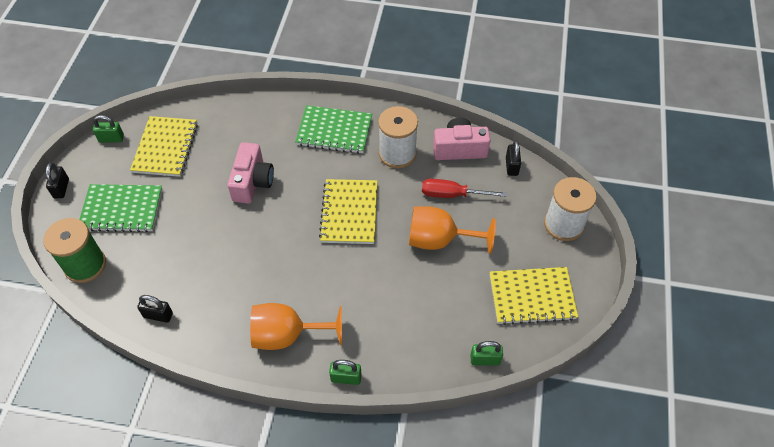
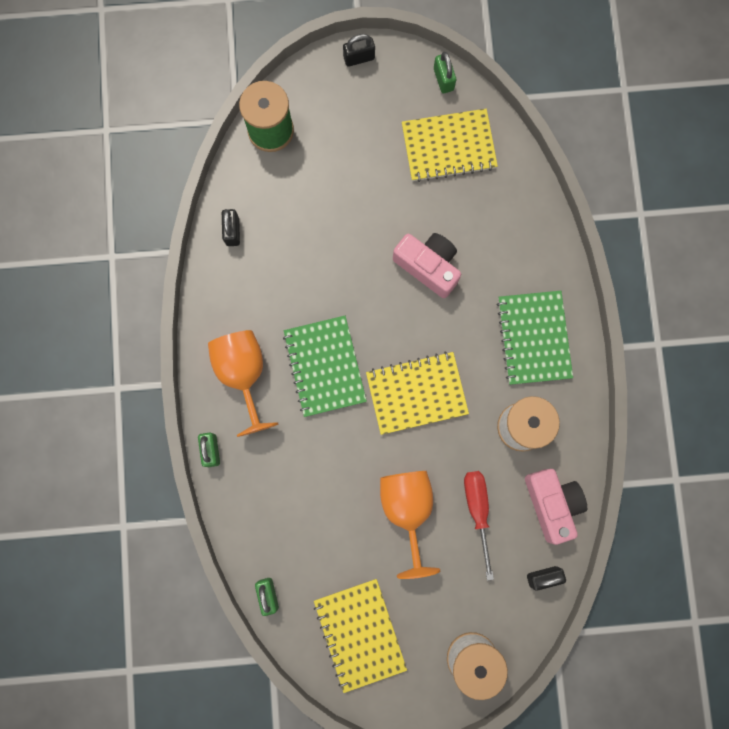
camera: 75 degrees right, 25 degrees up
green notebook [79,184,162,232] -> green notebook moved to [283,316,367,417]
pink camera [228,142,274,203] -> pink camera turned 135 degrees counterclockwise [393,233,461,298]

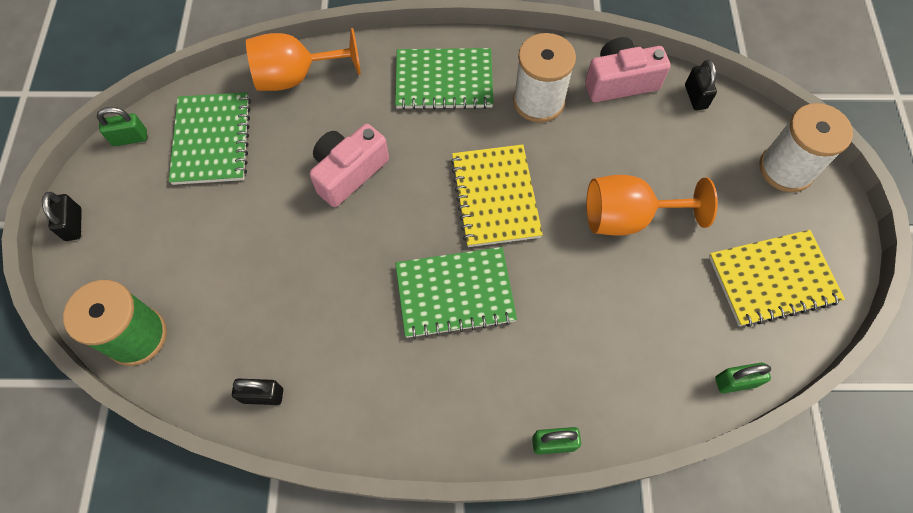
camera: 85 degrees left, 15 degrees down
orange goblet [208,330,278,437] -> orange goblet moved to [246,28,361,91]
yellow notebook [402,109,498,182] -> green notebook [169,92,251,185]
red screwdriver [464,471,494,581] -> none

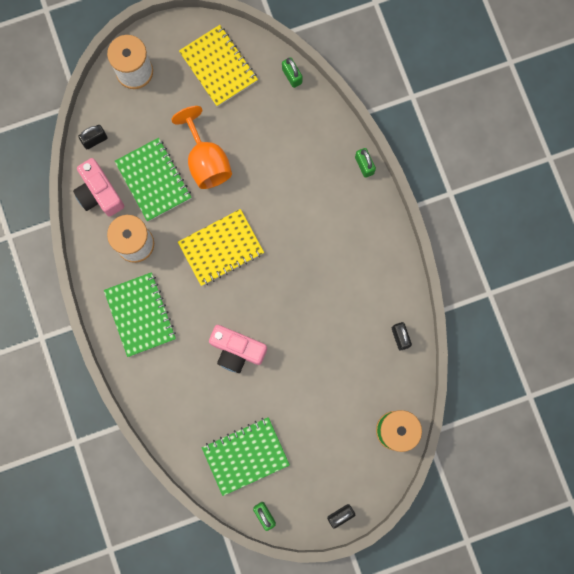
camera: 110 degrees left, 15 degrees up
orange goblet [246,28,361,91] -> none
green notebook [395,247,517,339] -> green notebook moved to [115,138,192,221]

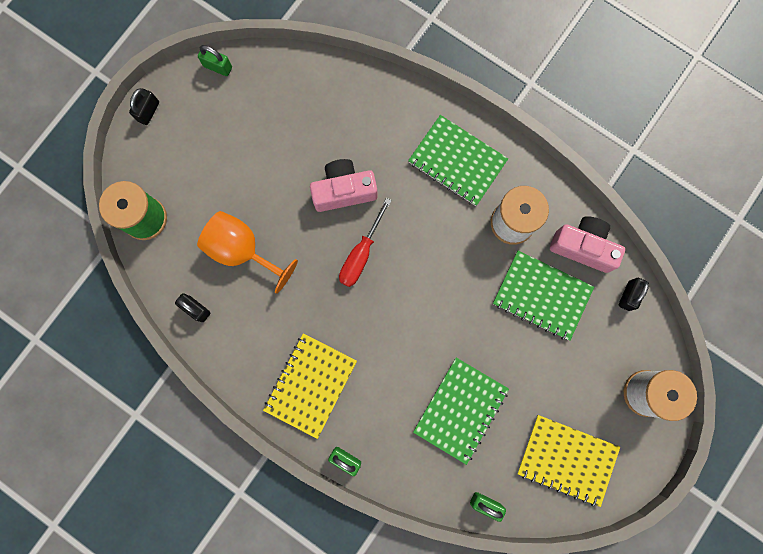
camera: 145 degrees right, 0 degrees up
orange goblet [171,106,232,189] -> orange goblet moved to [197,211,298,294]
yellow notebook [178,209,264,286] -> yellow notebook moved to [263,333,357,439]
green notebook [202,417,290,496] -> green notebook moved to [413,357,509,465]
none -> red screwdriver [339,198,392,287]

